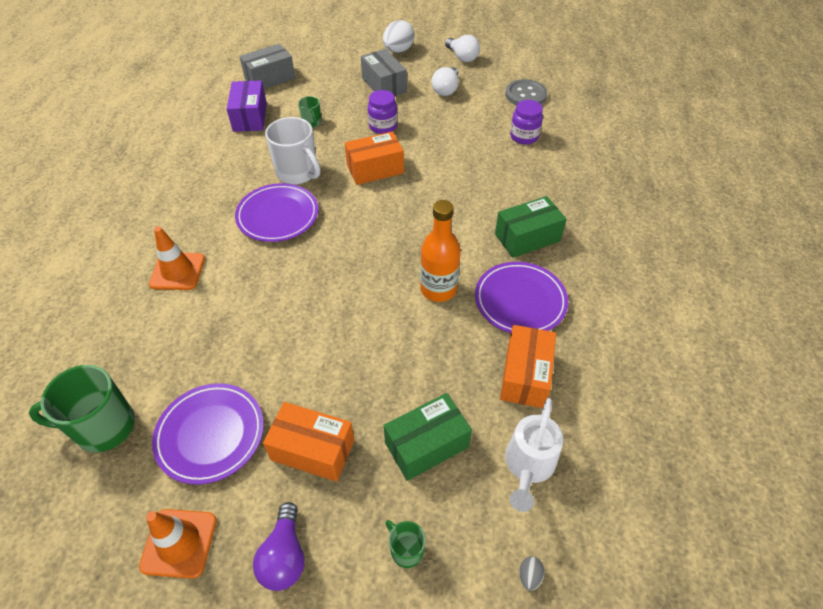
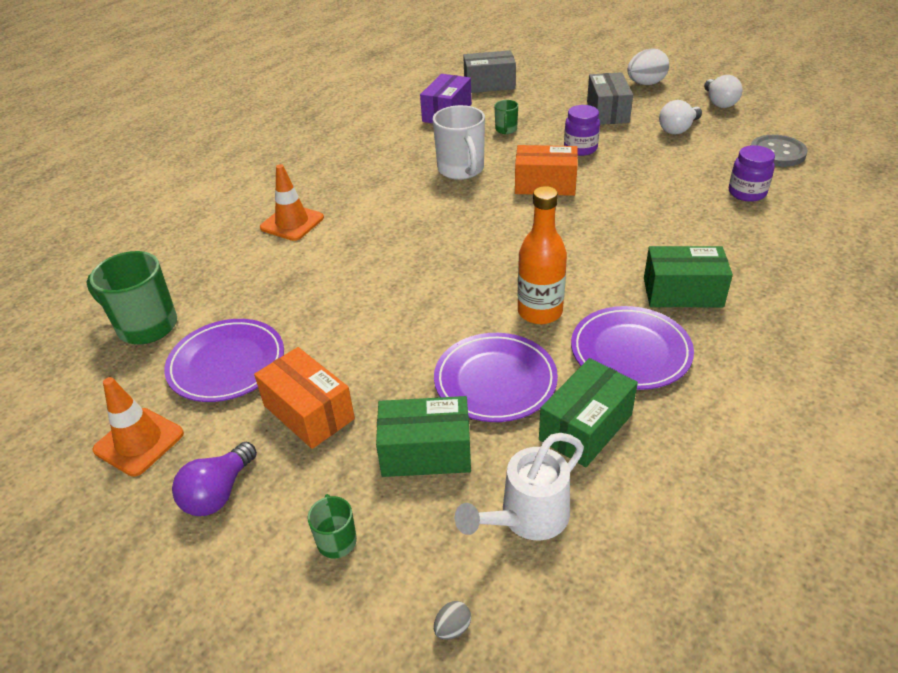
camera: 30 degrees right, 10 degrees down
purple plate [235,183,318,242] -> purple plate moved to [434,333,558,422]
orange box [500,325,556,408] -> green box [539,358,638,467]

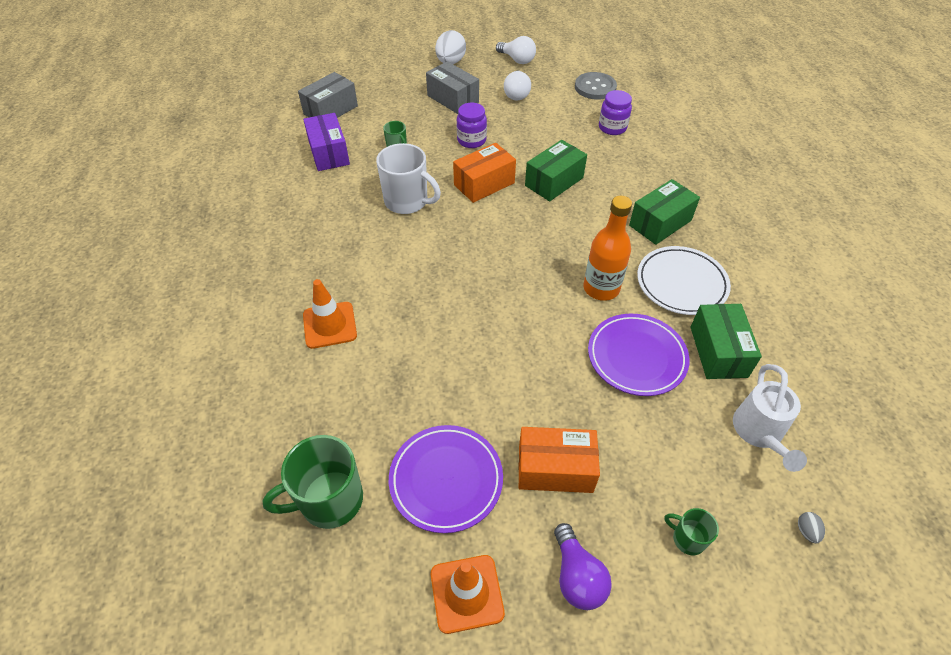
camera: 45 degrees left, 10 degrees up
green box [376,396,471,477] -> green box moved to [525,140,587,201]
purple plate [571,306,694,390] -> white plate [637,246,731,315]

